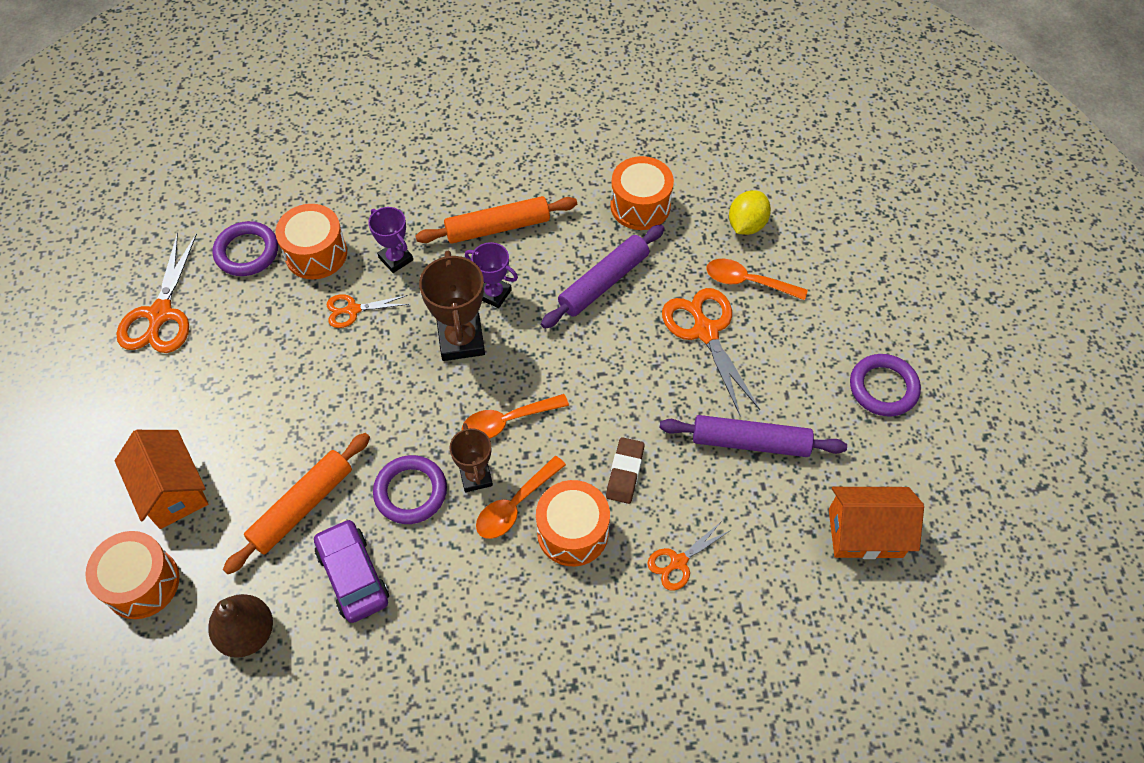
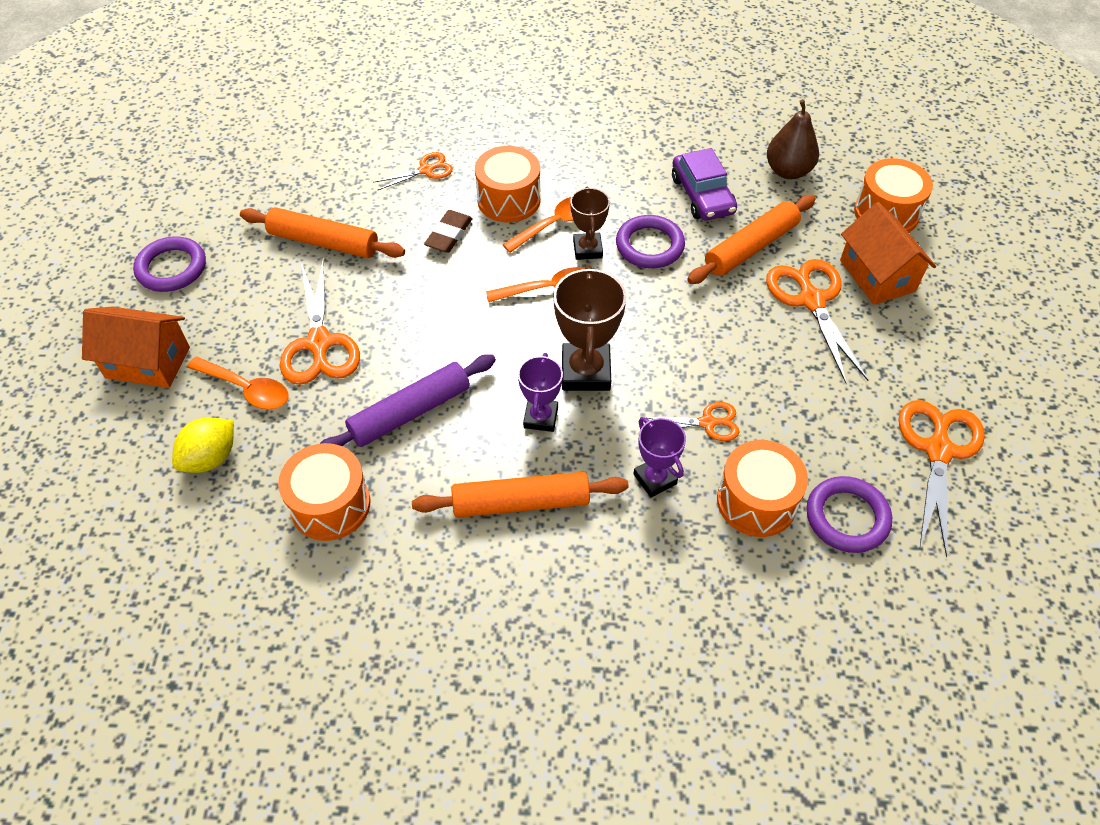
camera: 170 degrees left, 5 degrees down
purple trophy [465,242,518,308] -> purple trophy turned 60 degrees clockwise [518,353,563,432]
purple rolling pin [660,415,847,457] -> orange rolling pin [240,207,405,258]
orange house [829,487,924,559] -> orange house moved to [82,306,190,388]
none -> orange scissors [766,259,868,384]

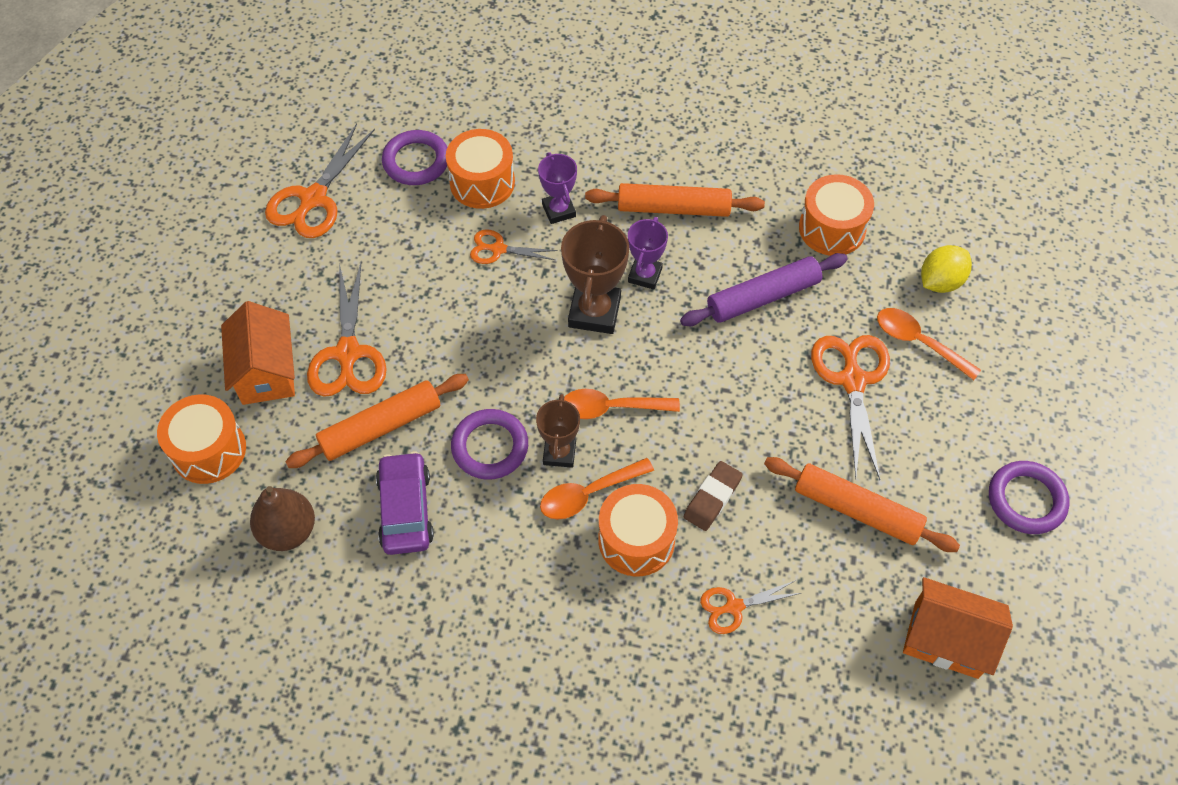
camera: 170 degrees left, 5 degrees up
orange house [82,306,190,388] -> orange house moved to [903,577,1013,679]

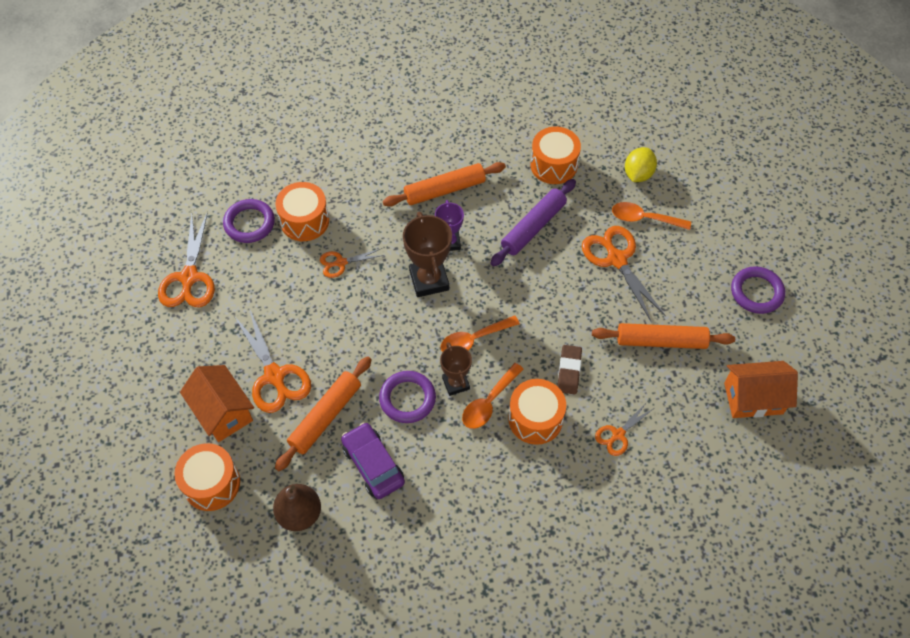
camera: 25 degrees left, 0 degrees up
purple trophy [538,152,577,224] -> none

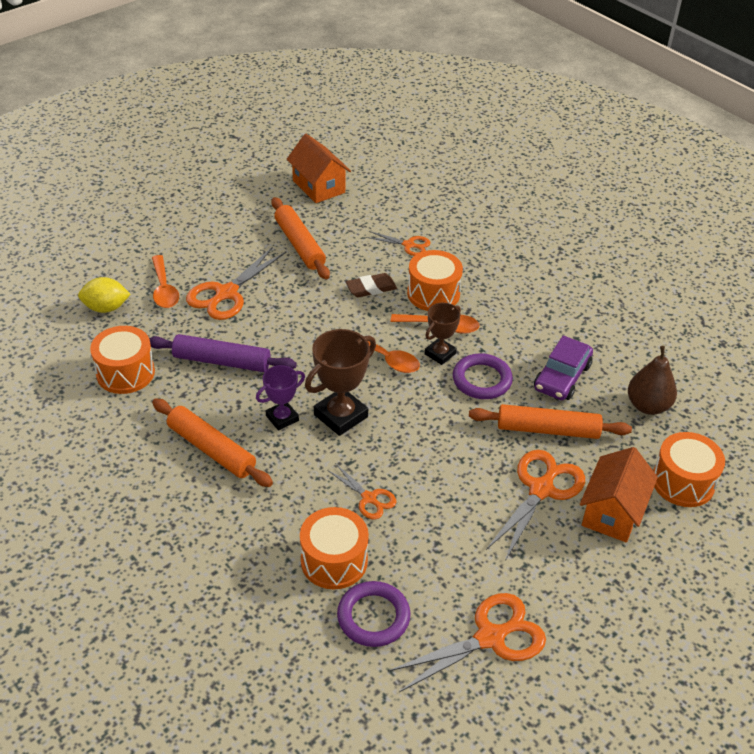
camera: 120 degrees left, 15 degrees down
purple ring [731,266,785,314] -> none

